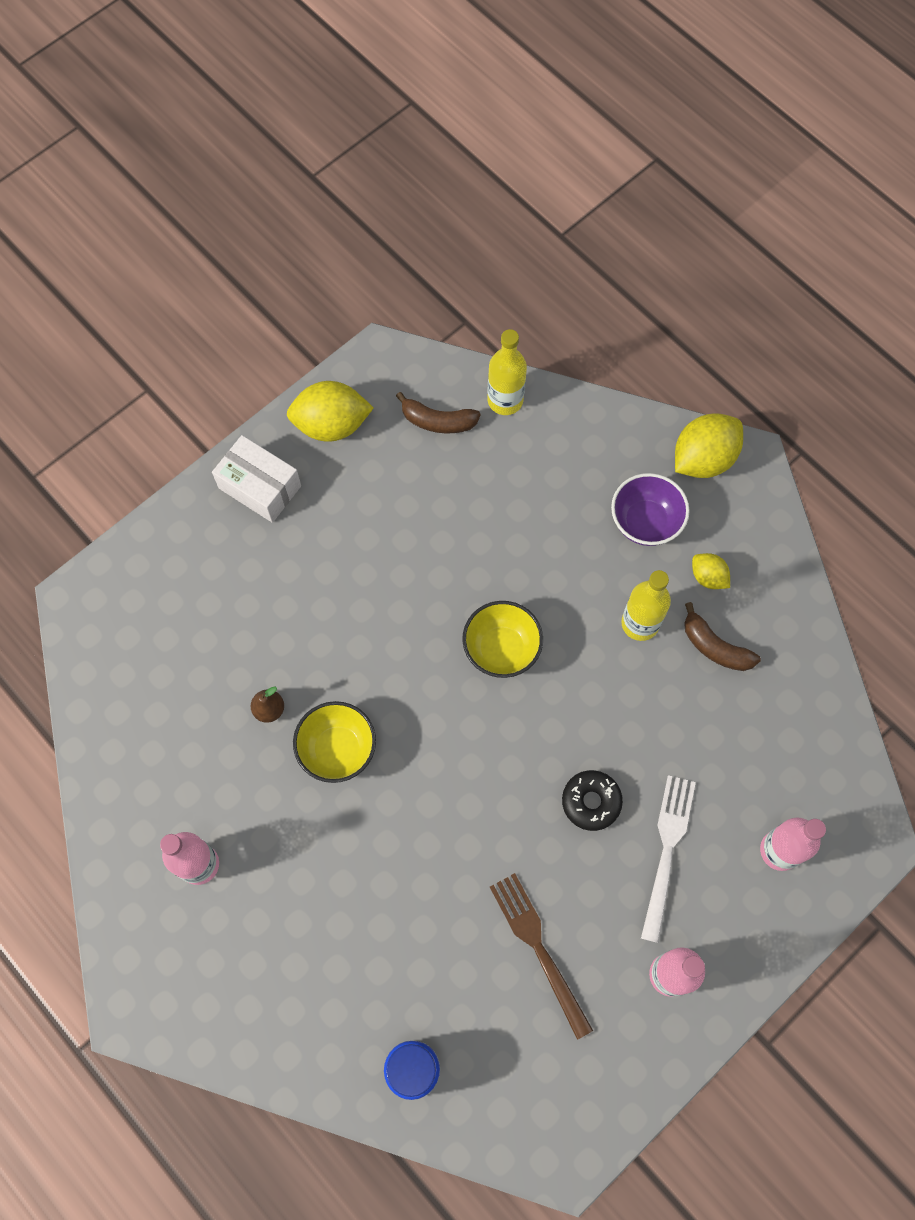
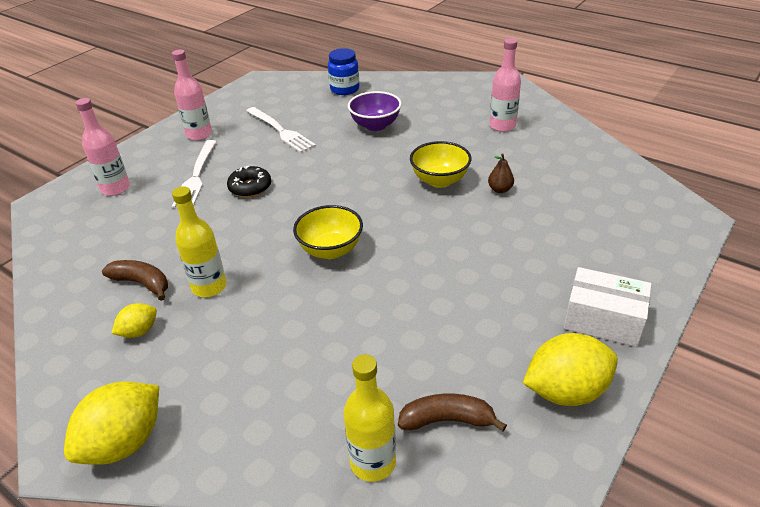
camera: 170 degrees right, 30 degrees down
brown fork [490,873,593,1040] -> white fork [246,107,316,153]
purple bowl [611,473,690,546] -> purple bowl moved to [348,91,402,131]
yellow lemon [692,553,730,589] -> yellow lemon turned 75 degrees counterclockwise [111,303,157,338]

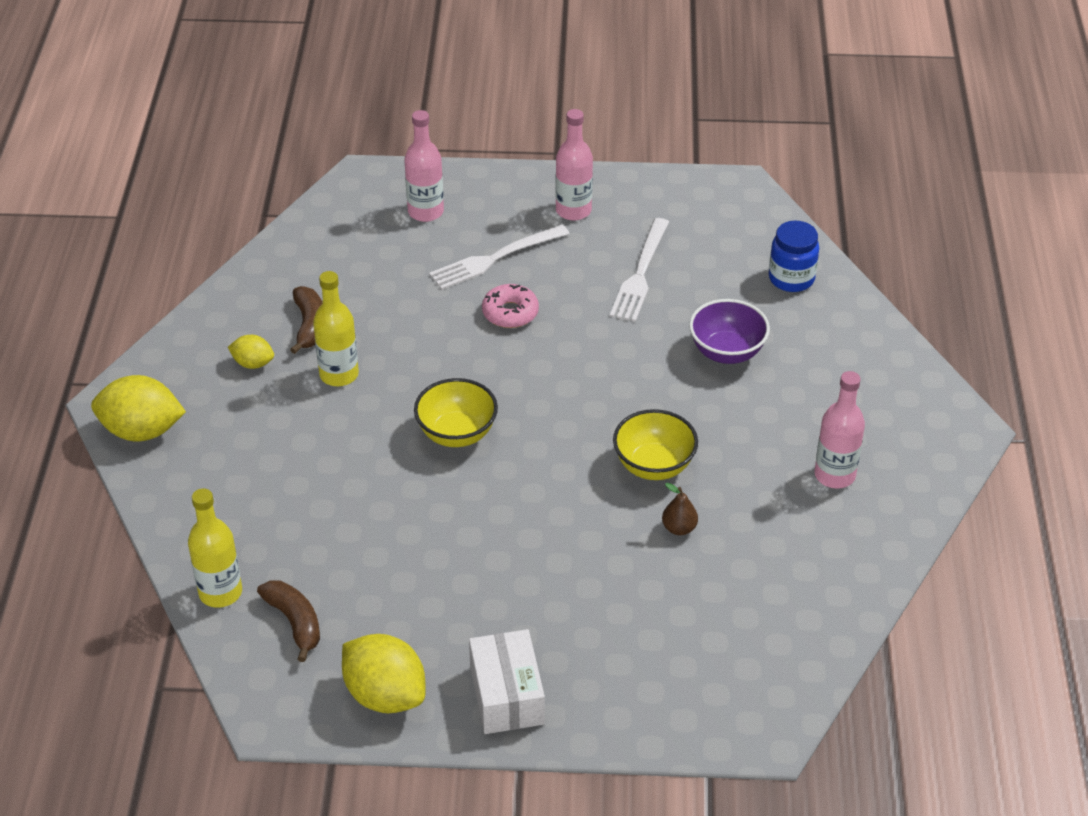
camera: 55 degrees right, 5 degrees up
black donut [227,166,271,197] -> pink donut [482,284,539,328]

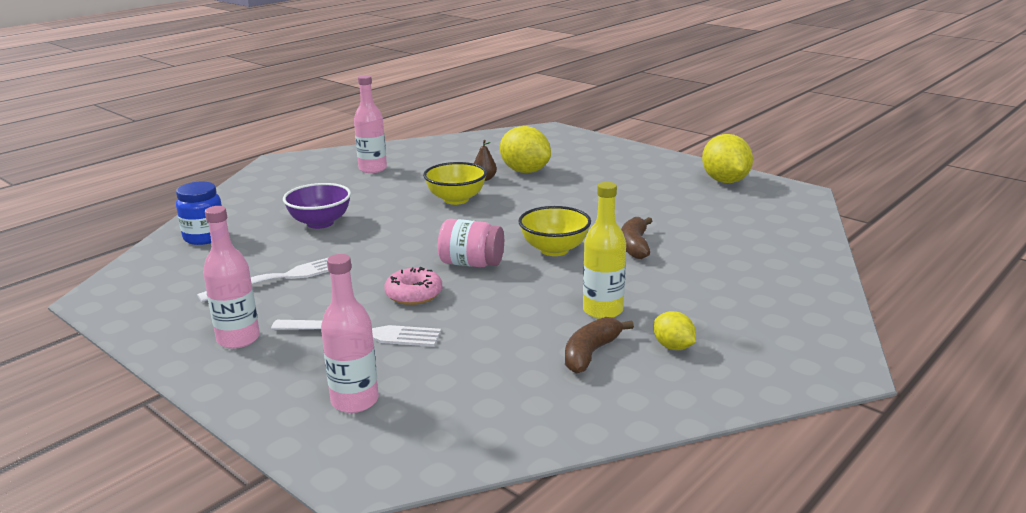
camera: 140 degrees left, 20 degrees down
yellow lemon [91,375,186,441] -> yellow lemon moved to [500,126,551,173]
yellow bottle [188,488,242,608] -> none
brown banana [257,580,320,662] -> brown banana moved to [621,217,652,259]
white box [469,629,545,734] -> none
none -> pink jar [438,219,504,267]

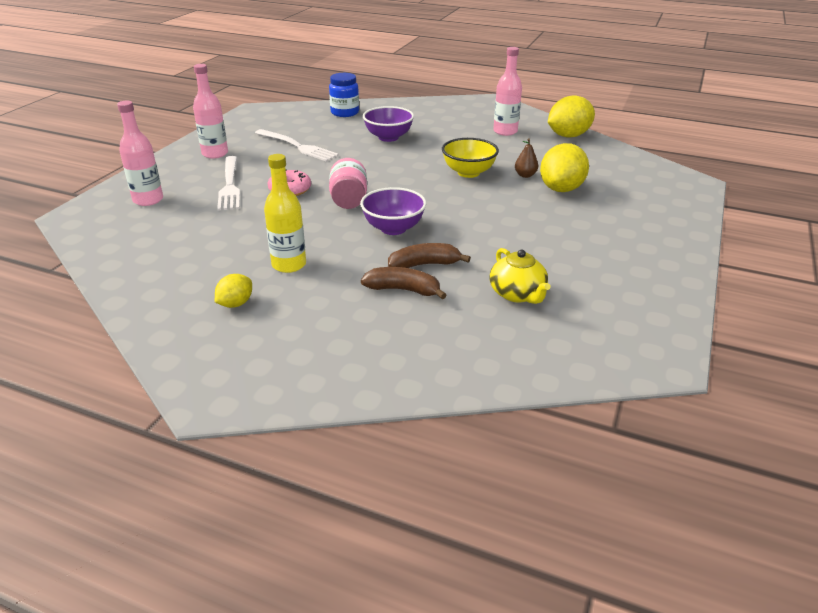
camera: 70 degrees right, 10 degrees up
yellow bowl [518,206,591,256] -> purple bowl [360,187,426,235]
brown banana [565,317,634,374] -> brown banana moved to [361,267,446,299]
yellow lemon [702,134,753,183] -> yellow lemon moved to [548,95,595,138]
none -> yellow teapot [489,248,551,304]

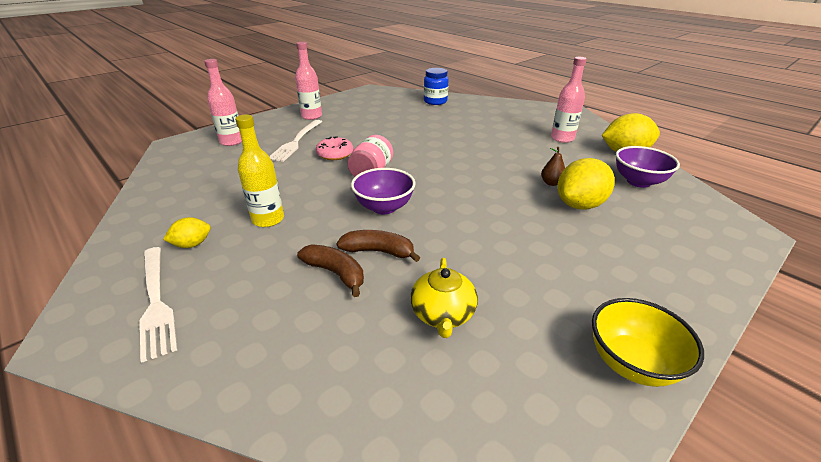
camera: 25 degrees right, 0 degrees up
white fork [255,129,339,161] -> white fork moved to [139,247,178,363]
purple bowl [363,106,414,142] -> purple bowl moved to [616,146,680,188]
yellow bowl [442,138,499,178] -> yellow bowl moved to [592,298,704,387]

